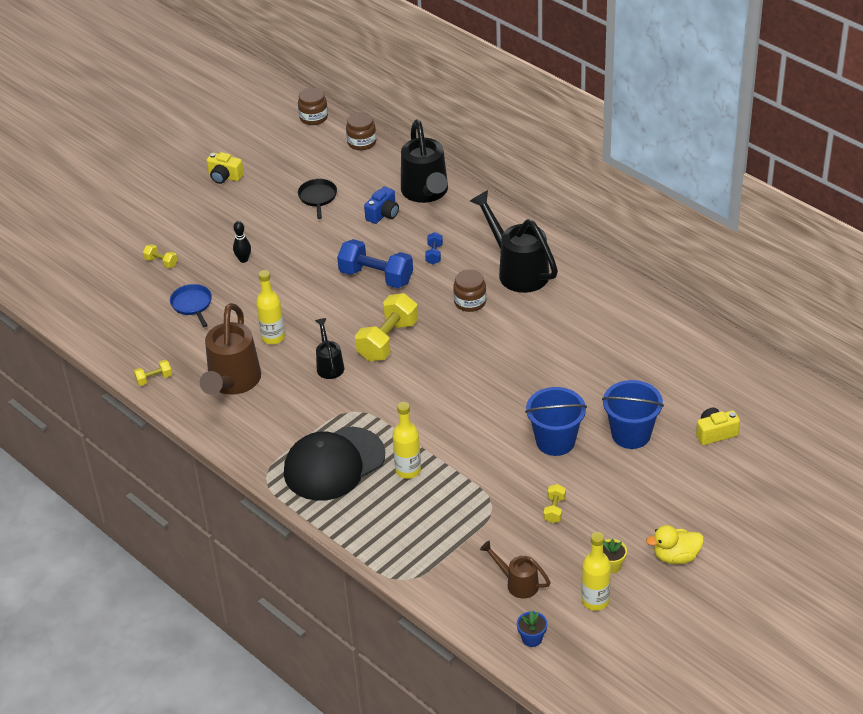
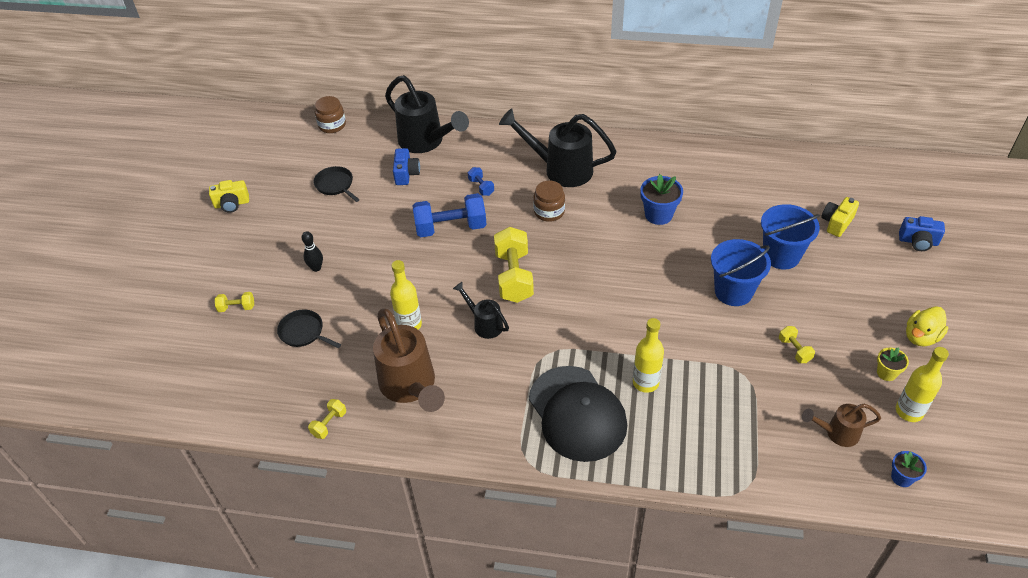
camera: 35 degrees left, 5 degrees up
blue pan [170,284,212,327] -> black pan [277,310,341,348]
black cap [284,427,385,501] -> black cap turned 45 degrees counterclockwise [529,366,627,462]
brown jar [298,88,328,125] -> none
none -> blue flower pot [640,174,683,225]
none -> blue camera [899,216,945,251]

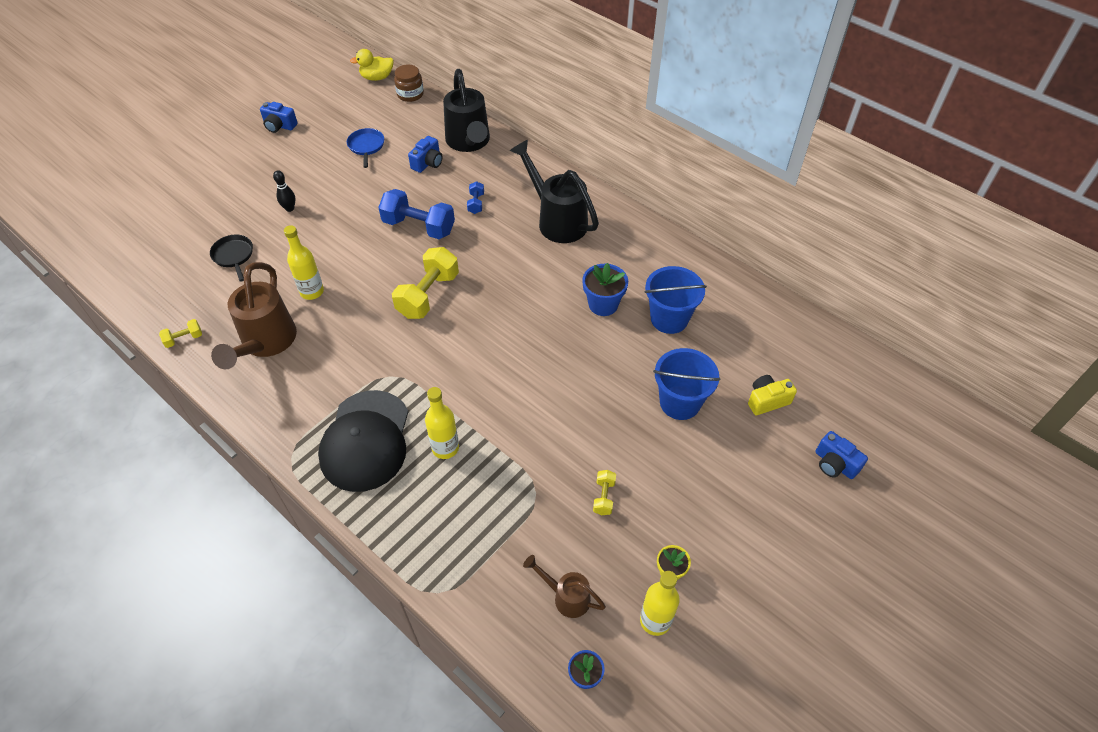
camera: 30 degrees right, 5 degrees up
yellow camera [209,180,249,213] -> blue camera [260,102,298,133]
yellow dumbbell [215,292,254,312] -> none
black pan [313,166,360,202] -> blue pan [347,128,384,168]
black watering can [453,282,509,339] -> none
brown jar [533,181,565,222] -> none
blue bucket [711,239,771,306] -> blue bucket moved to [645,266,707,334]
yellow duck [906,306,948,346] -> yellow duck moved to [350,49,394,81]

